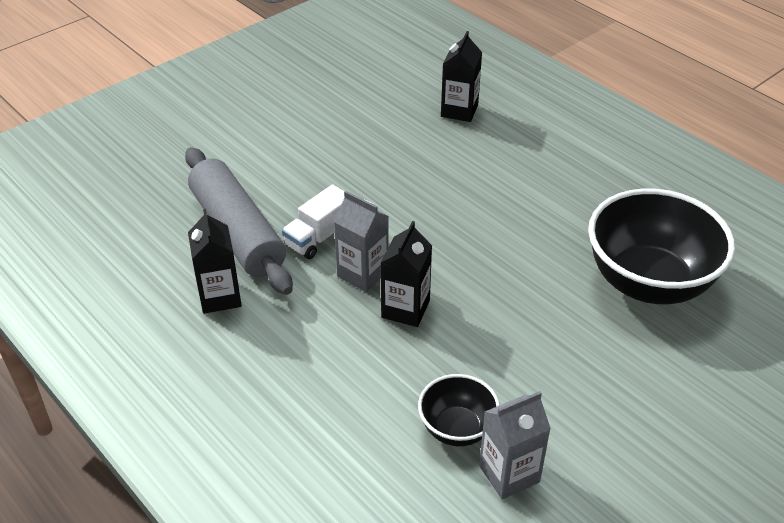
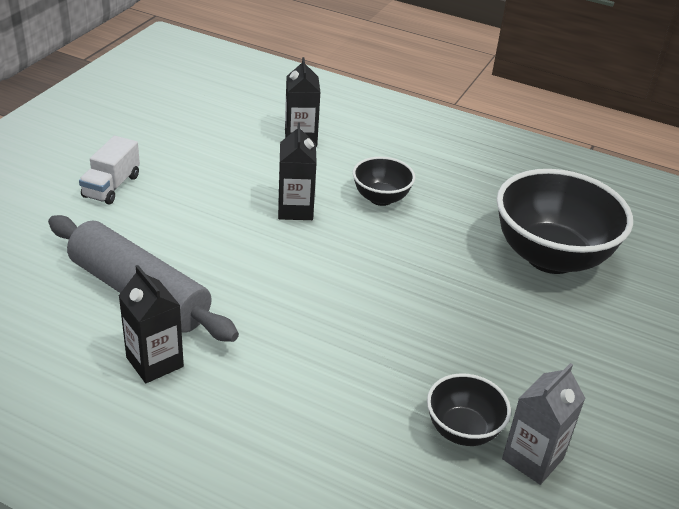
camera: 25 degrees left, 5 degrees down
white truck [282,184,345,259] -> white truck moved to [79,136,140,204]
grey carton [334,191,389,292] -> none
black carton [380,221,432,327] -> black carton moved to [278,122,317,220]
none -> black bowl [353,156,415,206]

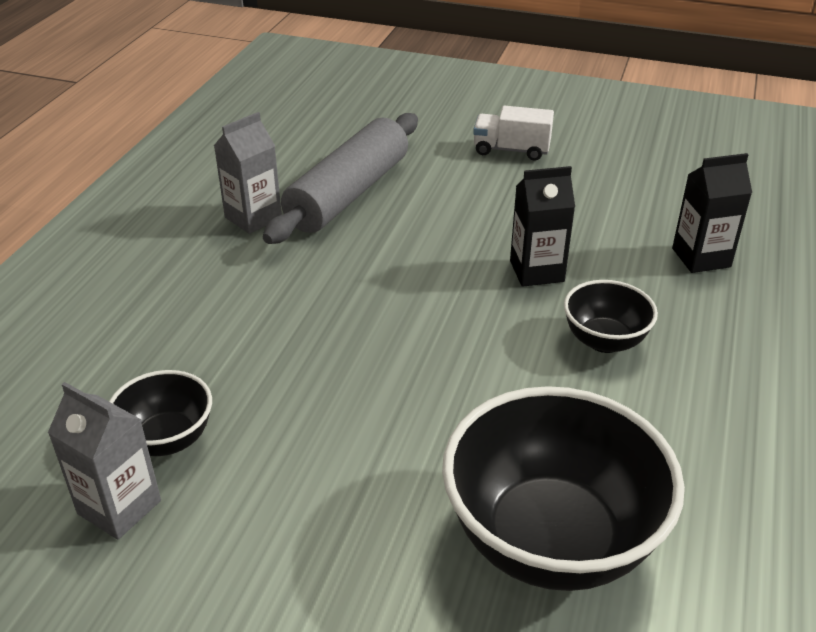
camera: 85 degrees right, 0 degrees up
black carton [119,265,184,383] -> grey carton [214,112,282,234]

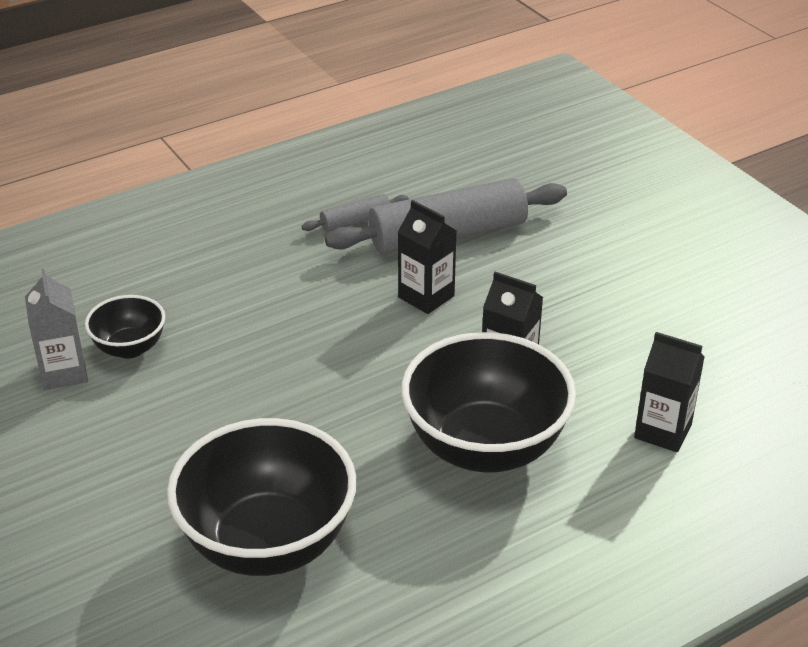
camera: 40 degrees right, 0 degrees up
grey carton [214,112,282,234] -> grey rolling pin [301,194,409,232]
white truck [473,106,554,161] -> none
black bowl [564,280,658,353] -> black bowl [401,332,576,472], size x1.98
none -> black carton [398,200,456,314]

